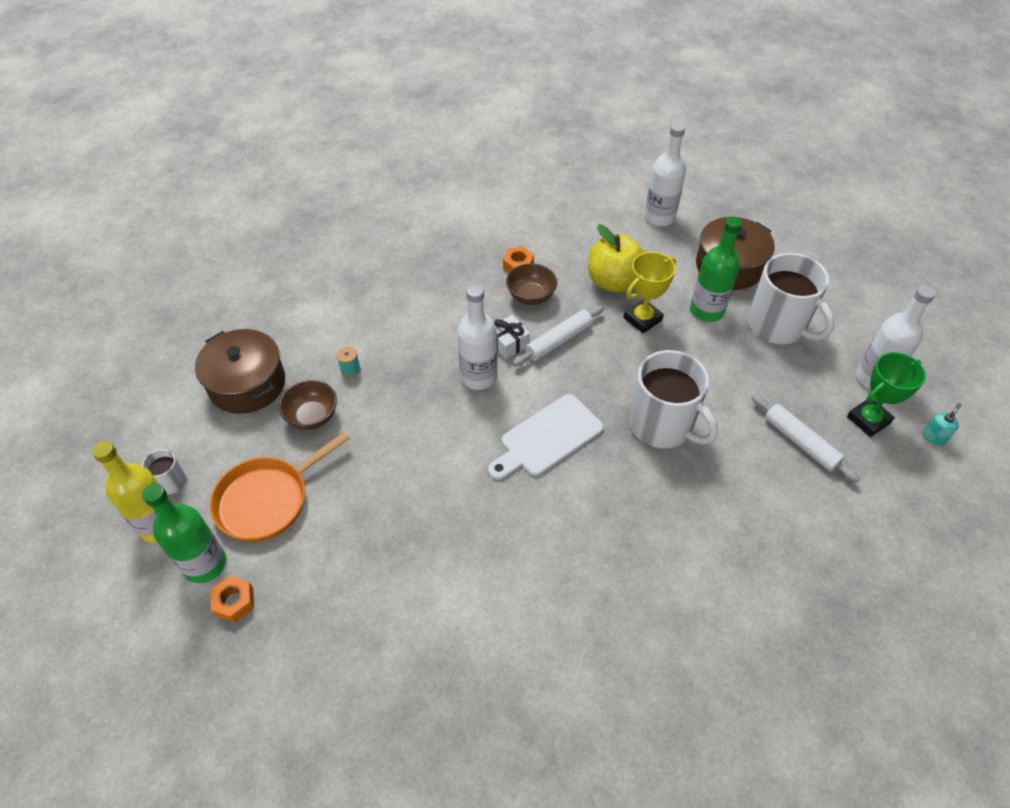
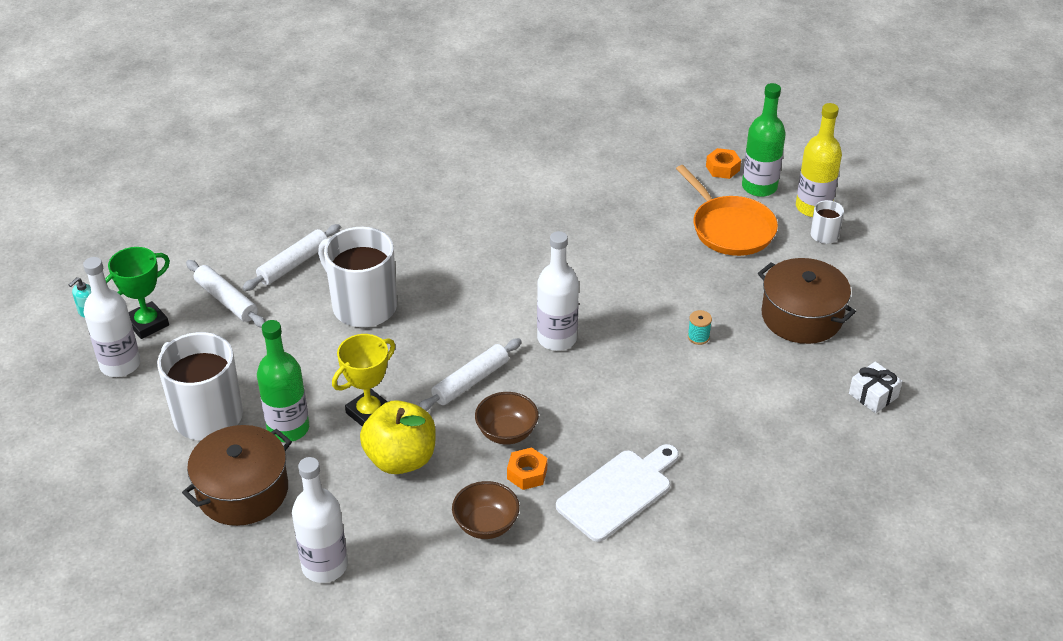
camera: 175 degrees right, 10 degrees down
orange pan [210,431,350,541] -> orange pan turned 105 degrees clockwise [676,165,778,256]
brown bowl [279,380,337,430] -> brown bowl moved to [452,481,520,539]
white cutting board [488,394,604,480] -> white cutting board moved to [556,444,679,542]
white gift [494,315,530,359] -> white gift moved to [849,362,902,413]
none -> white rolling pin [243,224,341,291]

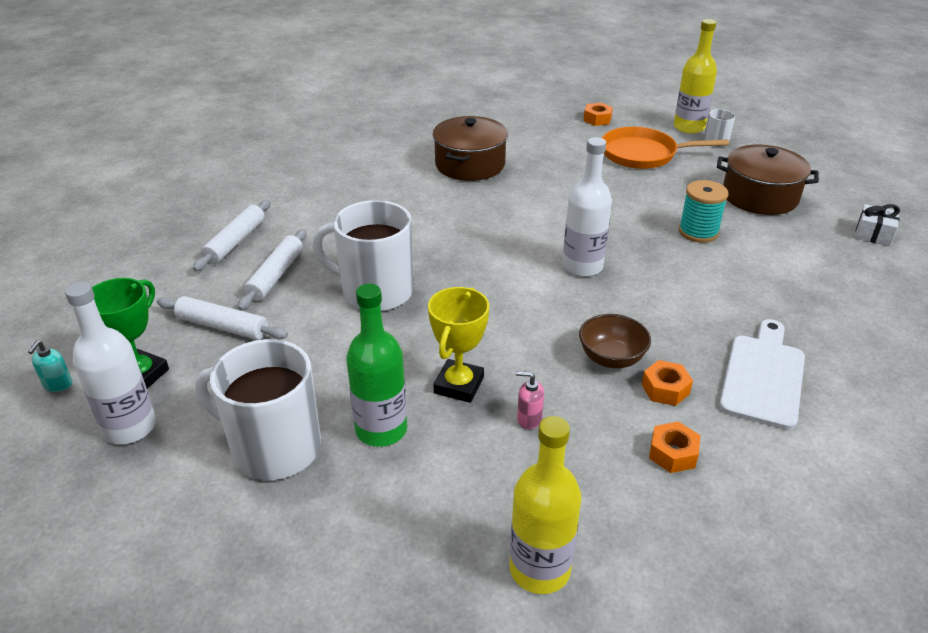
camera: 25 degrees left, 5 degrees down
brown pot [182,425,292,526] -> brown pot moved to [433,116,508,181]
white bottle [292,457,348,583] -> yellow bottle [509,416,582,594]
yellow apple [360,400,436,474] -> pink soap dispenser [516,371,544,429]
white rolling pin [418,338,522,411] -> white rolling pin moved to [193,200,271,271]
brown bowl [452,481,520,539] -> orange nut [649,421,700,473]
orange pan [676,165,778,256] -> orange pan turned 150 degrees clockwise [602,127,729,169]
turquoise spool [688,310,712,345] -> turquoise spool [679,180,729,243], size x1.85
green bottle [742,83,786,197] -> none

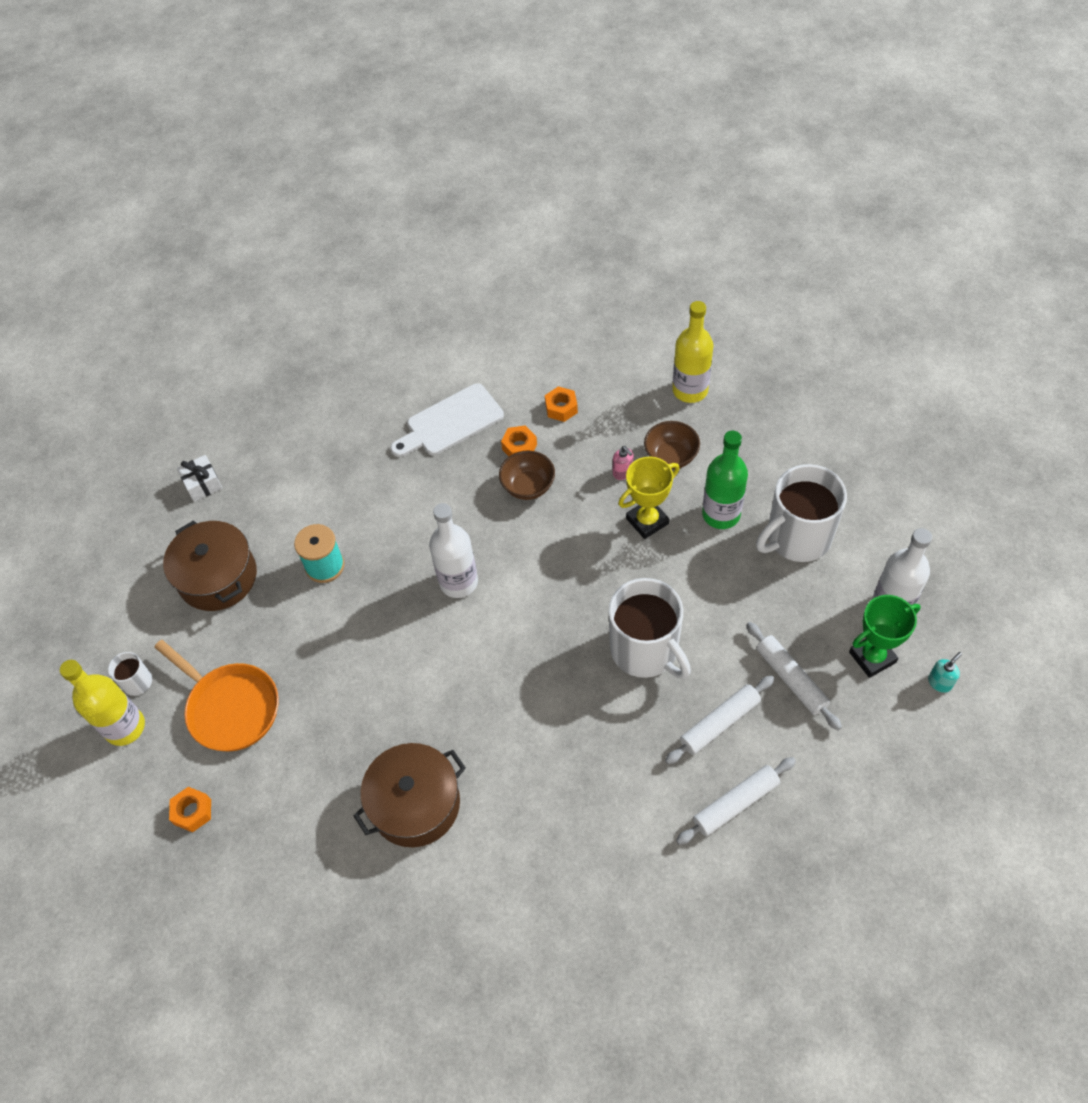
camera: 140 degrees left, 20 degrees up
white mug [195,339,321,480] -> white mug turned 90 degrees clockwise [756,464,847,562]
none -> brown bowl [644,421,700,469]

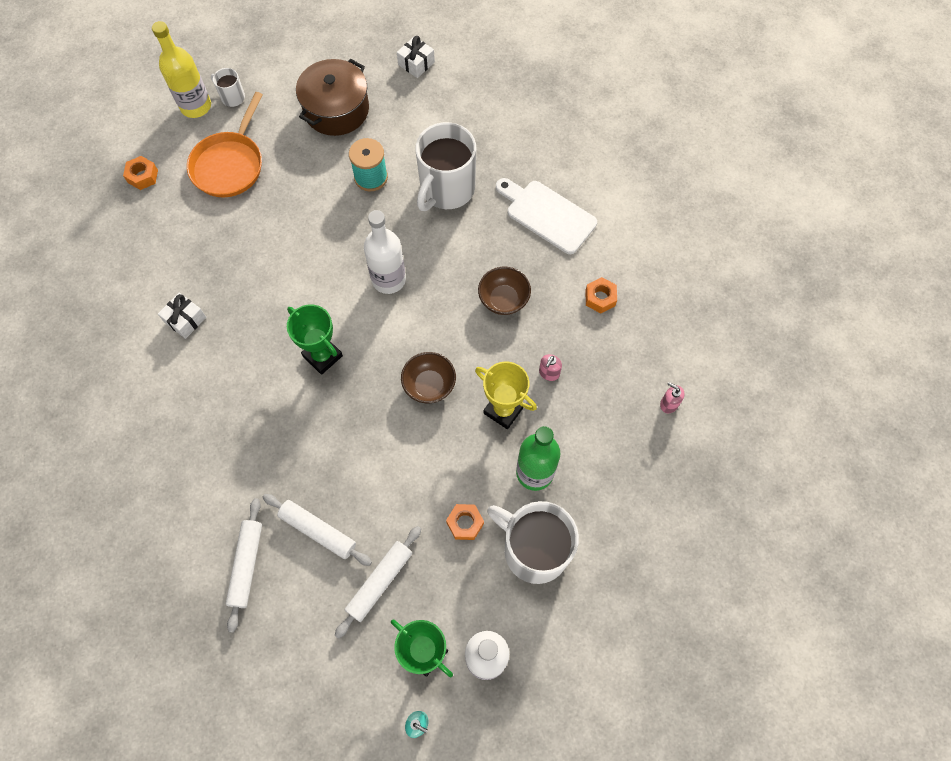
camera: 65 degrees right, 10 degrees up
brown pot [353,743,466,847] -> white gift [158,293,206,339]
orange nut [501,425,537,456] -> orange nut moved to [446,504,484,540]
white mug [608,578,691,679] -> white mug moved to [415,122,476,211]
brown bowl [644,421,700,469] -> brown bowl moved to [401,352,456,403]
yellow bottle [672,301,713,403] -> pink soap dispenser [660,382,685,413]
white rolling pin [676,757,796,845] -> white rolling pin turned 60 degrees clockwise [226,498,262,633]
none -> green trophy [287,304,343,375]

